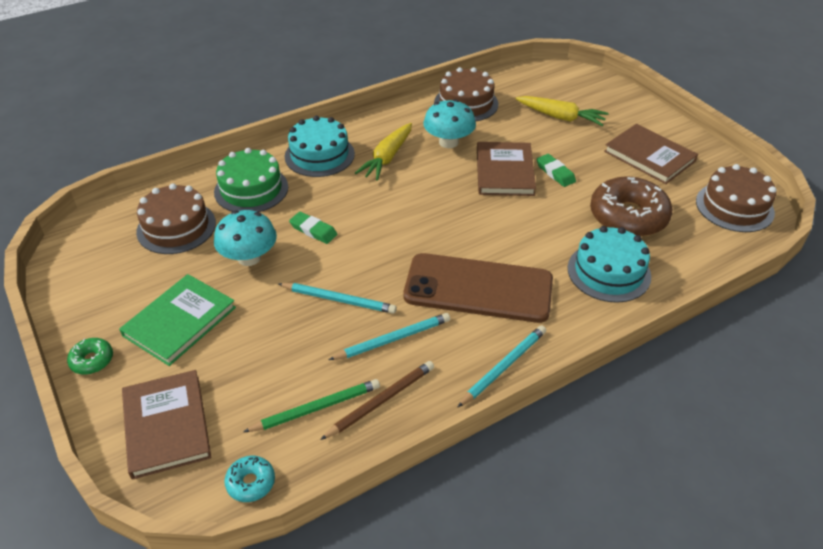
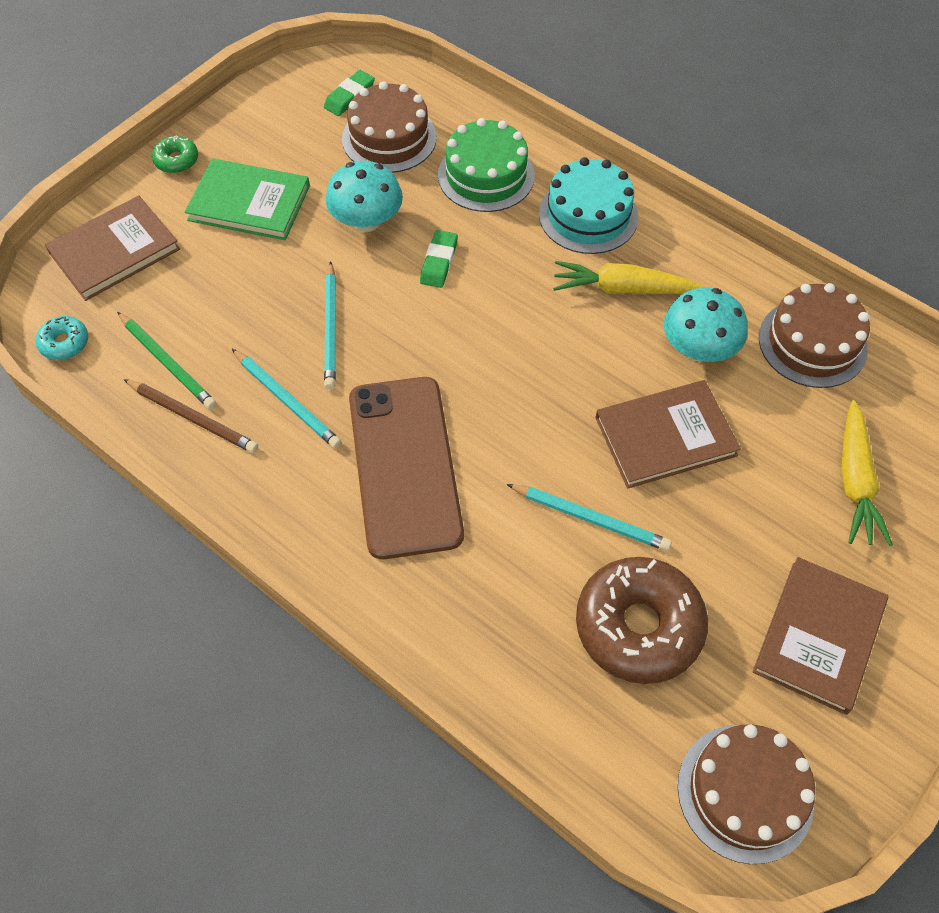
camera: 70 degrees right, 15 degrees up
turquoise pencil [457,325,546,408] -> turquoise pencil moved to [506,484,672,551]
green eraser [537,154,576,187] -> green eraser moved to [324,70,375,116]
turquoise cake [568,226,651,303] -> none

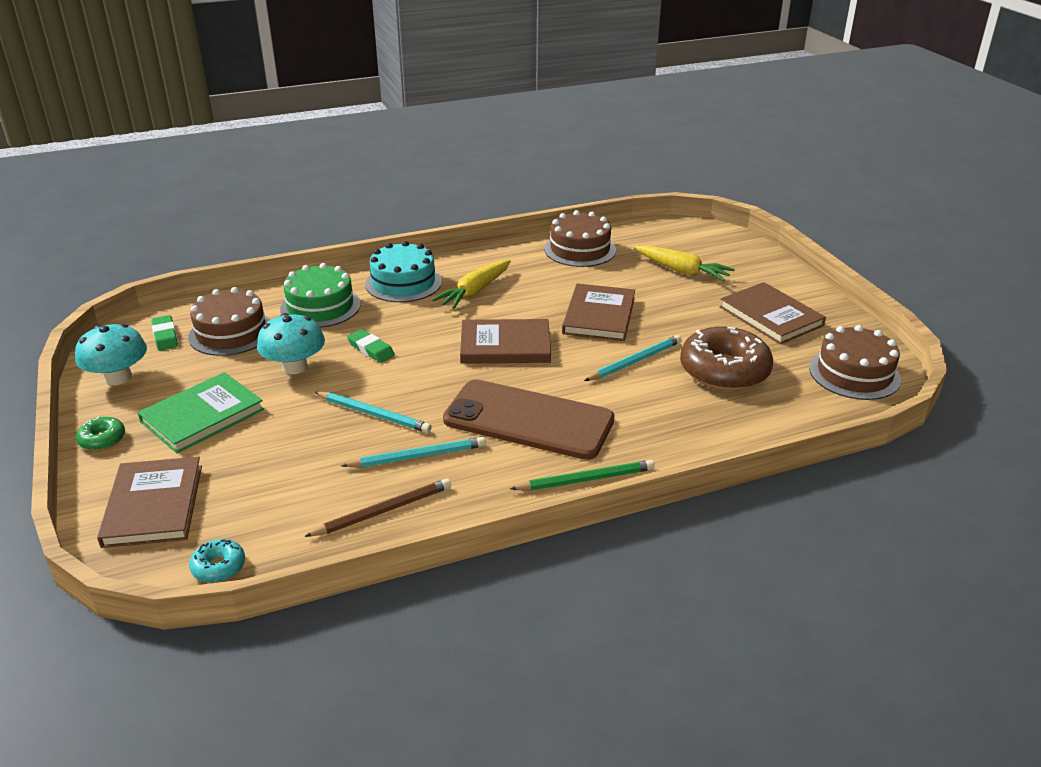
camera: 60 degrees left, 25 degrees down
green pencil [117,312,216,409] -> green pencil moved to [510,460,655,491]
turquoise mushroom [664,288,748,362] -> turquoise mushroom moved to [75,324,147,385]
none -> brown book [460,319,551,364]

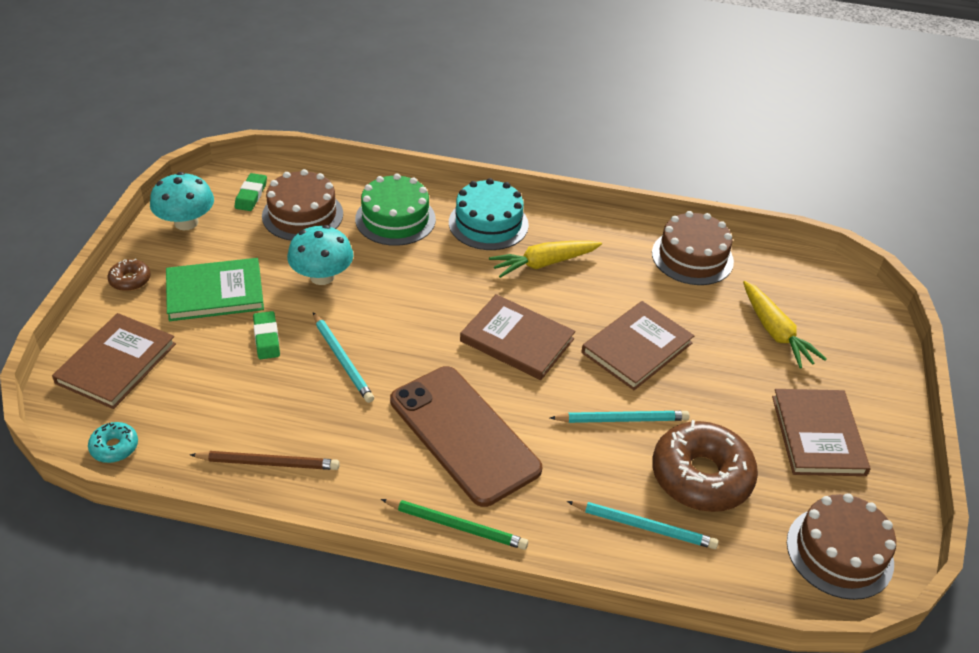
camera: 30 degrees right, 10 degrees up
green donut [76,416,125,451] -> brown donut [107,259,151,291]
turquoise pencil [341,437,486,467] -> turquoise pencil moved to [567,501,718,549]
green eraser [347,329,395,363] -> green eraser moved to [253,311,280,359]

